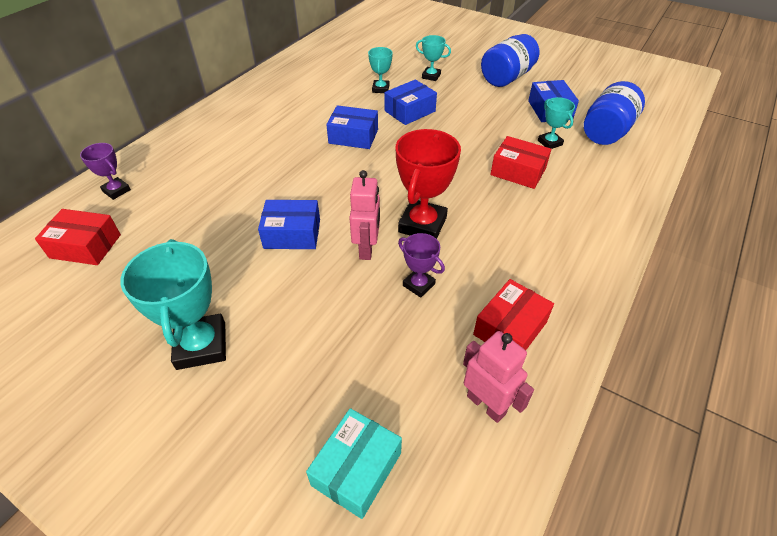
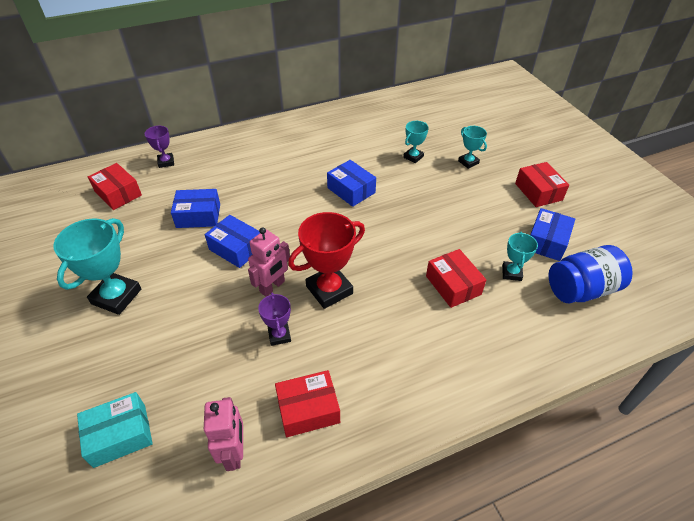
camera: 35 degrees right, 0 degrees up
blue box [384,79,437,125] -> blue box moved to [171,189,220,228]
blue jar [481,34,539,87] -> red box [515,162,569,207]

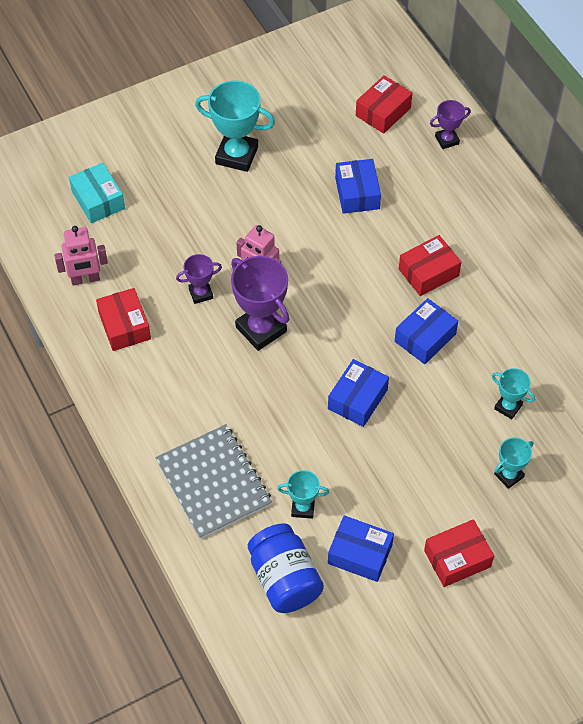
camera: 85 degrees right, 10 degrees up
blue box [205,215,260,268] -> blue box moved to [328,359,389,427]
red trophy [288,212,365,309] -> purple trophy [231,256,289,351]
red box [426,249,486,308] -> red box moved to [399,235,461,296]
none -> grey notebook [155,424,272,539]

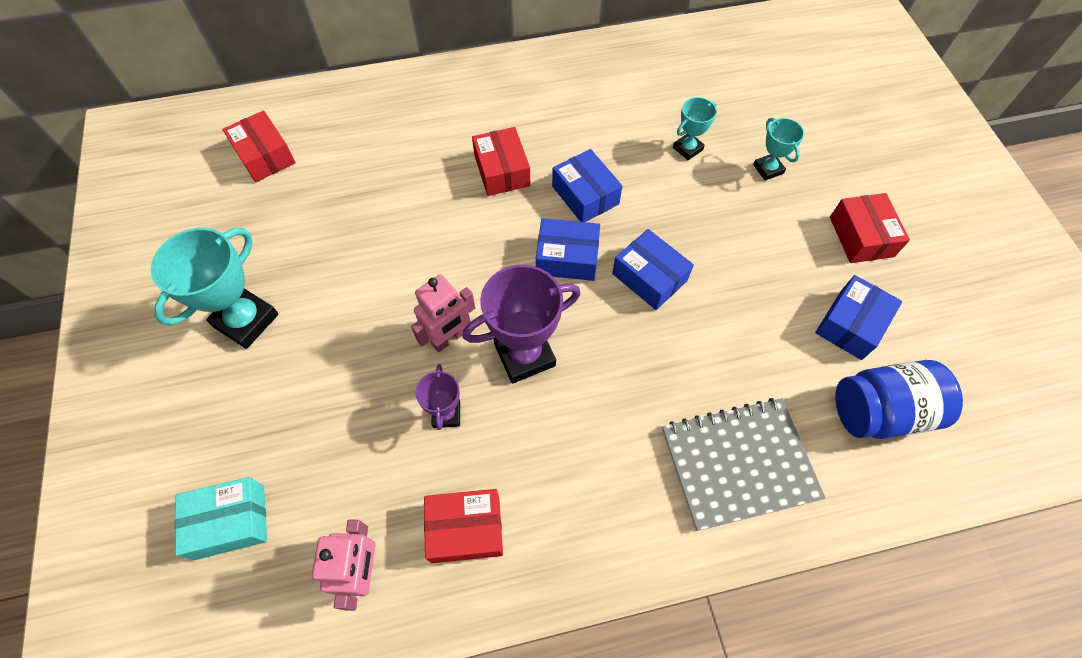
camera: 75 degrees left, 5 degrees up
turquoise trophy [277,470,329,519] -> none
blue box [335,159,381,214] -> blue box moved to [536,218,600,281]
purple trophy [430,100,471,149] -> none

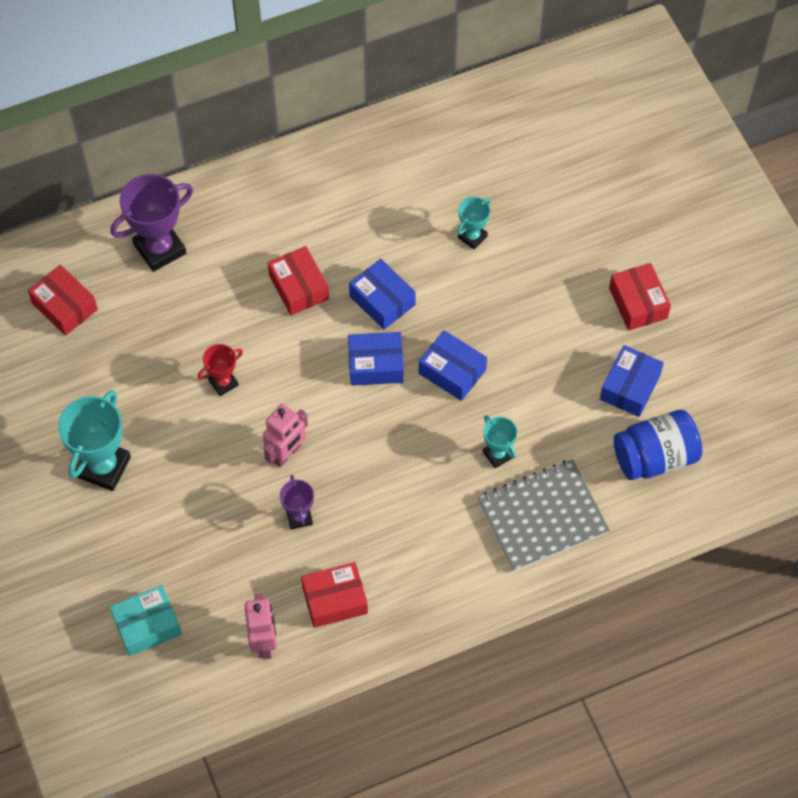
camera: 10 degrees left, 0 degrees up
purple trophy [463,265,581,384] -> purple trophy moved to [110,174,193,272]
turquoise trophy [753,118,804,181] -> turquoise trophy moved to [483,415,517,468]
none -> red trophy [198,344,243,396]

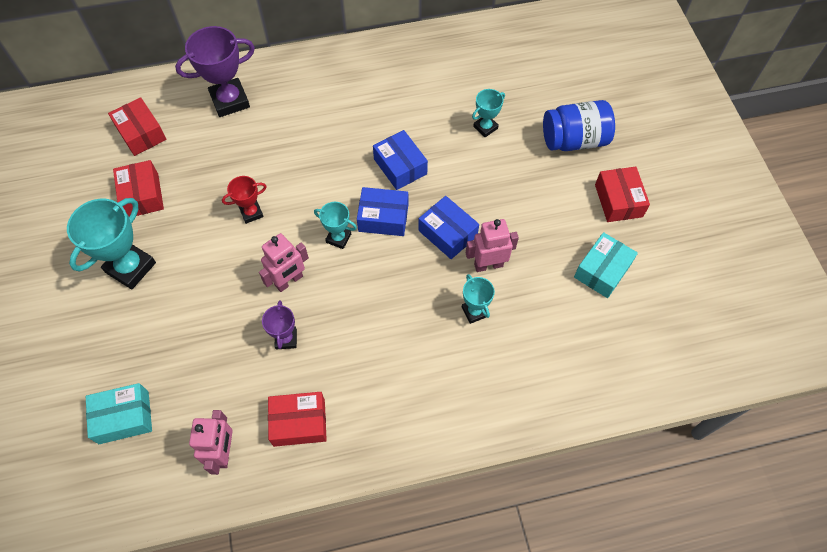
camera: 10 degrees right, 0 degrees up
red box [268,246,329,316] -> red box moved to [113,160,164,216]
grey notebook [478,459,610,572] -> none
blue box [600,345,664,417] -> turquoise box [574,232,638,298]
blue jar [614,410,702,480] -> blue jar moved to [543,100,615,151]
none -> turquoise trophy [314,202,357,249]
none -> pink robot [466,219,519,272]

